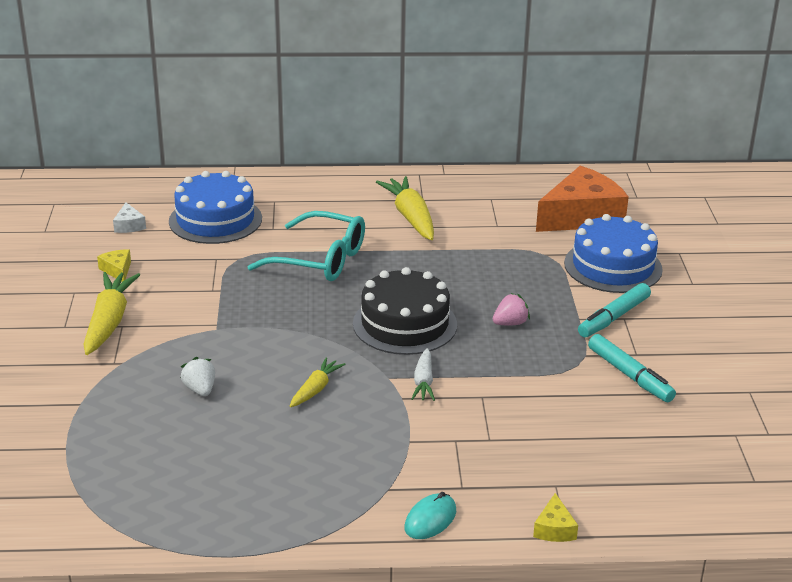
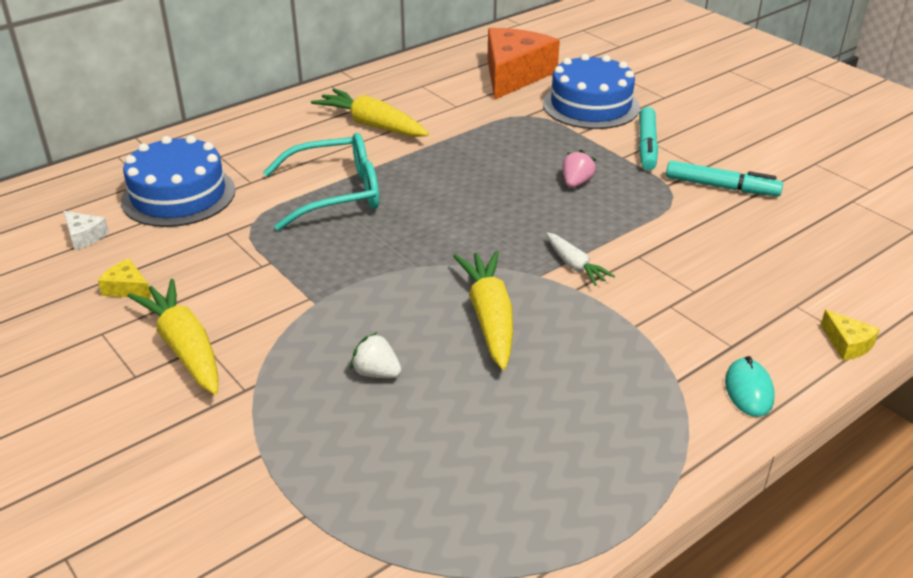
camera: 35 degrees left, 5 degrees up
yellow carrot [290,357,346,407] -> yellow carrot [453,251,513,370], size x1.77
black cake [353,267,457,355] -> none

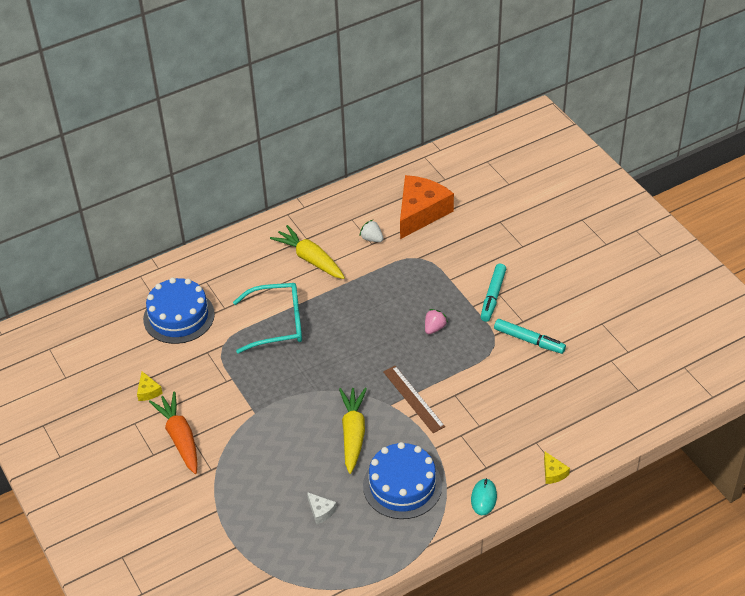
camera: 10 degrees right, 10 degrees up
white cheese [63,211,109,250] -> white cheese moved to [307,492,337,524]
yellow cheese [98,258,152,299] -> yellow cheese turned 150 degrees counterclockwise [137,371,162,401]
yellow carrot [127,279,218,395] -> orange carrot [149,391,198,474]
white strawberry [350,332,402,378] -> white strawberry moved to [359,220,383,242]
blue cake [543,54,640,129] -> blue cake moved to [363,442,442,519]
white carrot [546,232,615,286] -> brown ruler [383,366,445,433]

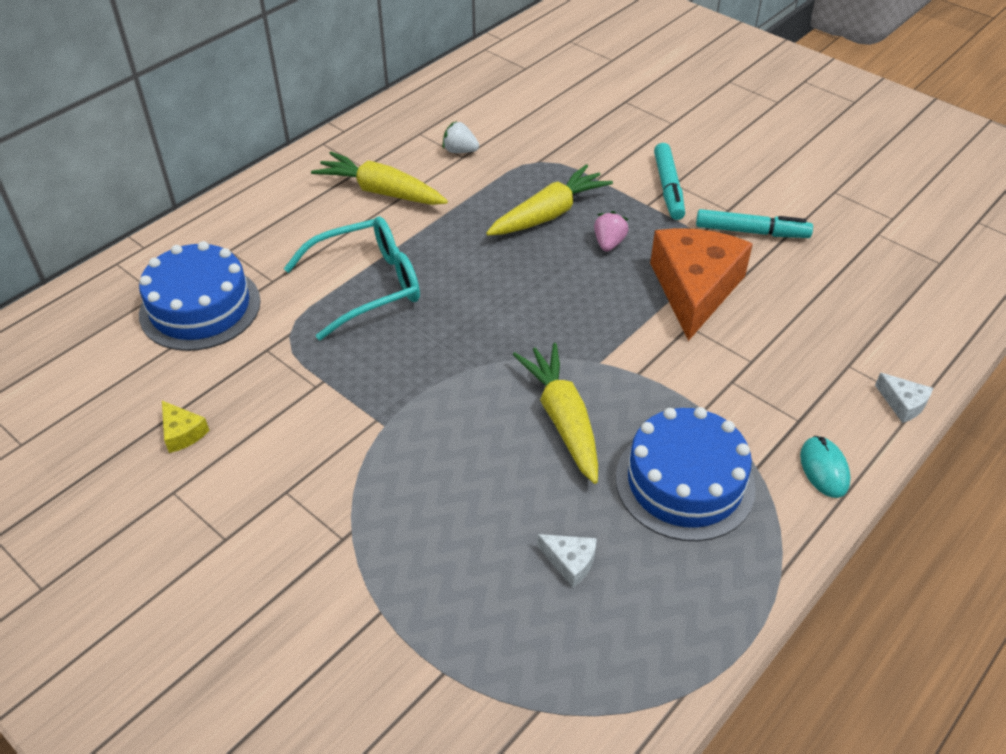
camera: 20 degrees left, 0 degrees up
orange carrot [149,391,198,474] -> none
brown ruler [383,366,445,433] -> none
orange cheese [400,175,454,239] -> orange cheese moved to [650,228,753,341]
yellow cheese [544,452,570,484] -> white cheese [875,373,933,423]
none -> yellow carrot [486,164,613,235]

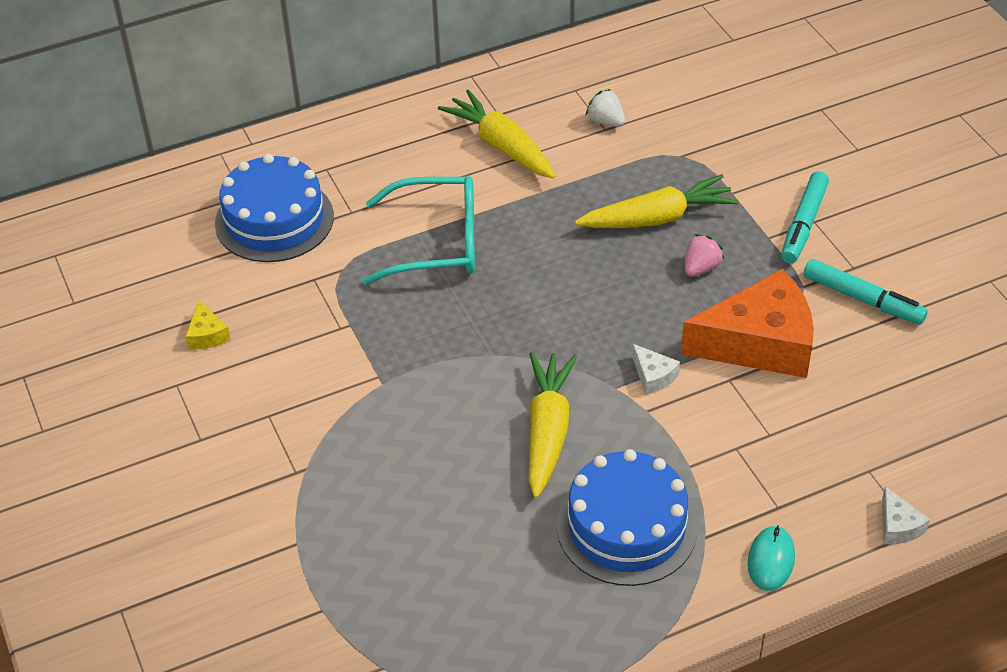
camera: 25 degrees right, 0 degrees up
white cheese [537,534,597,588] -> white cheese moved to [632,344,680,395]
orange cheese [650,228,753,341] -> orange cheese turned 45 degrees clockwise [681,269,814,378]

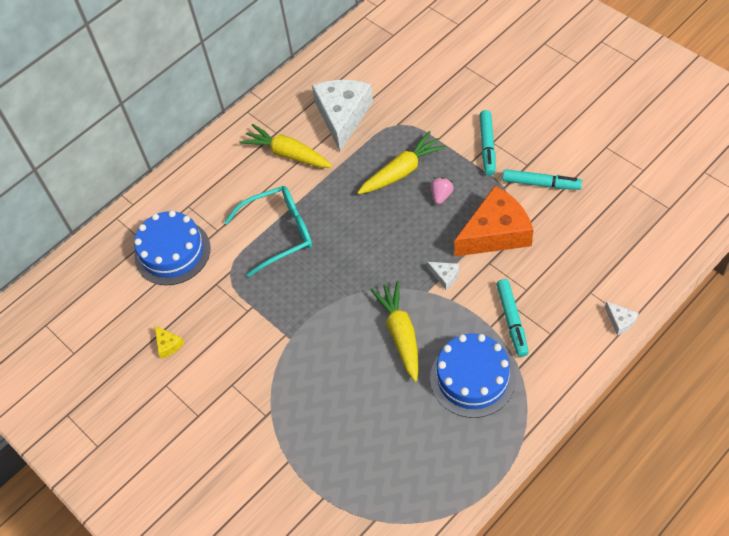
camera: 15 degrees left, 10 degrees up
white strawberry [586,89,625,127] -> white cheese [312,80,373,152]
turquoise mouse [748,525,795,591] -> none
none -> turquoise marker [496,279,529,357]

